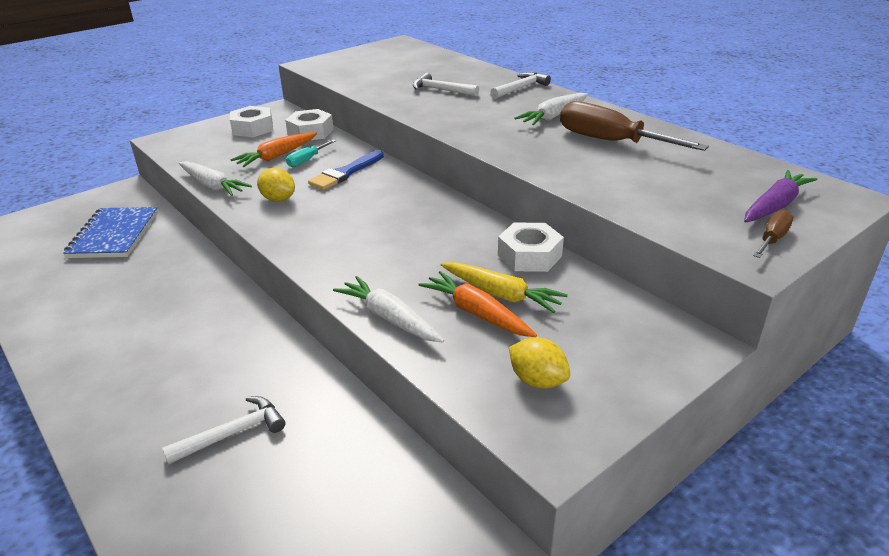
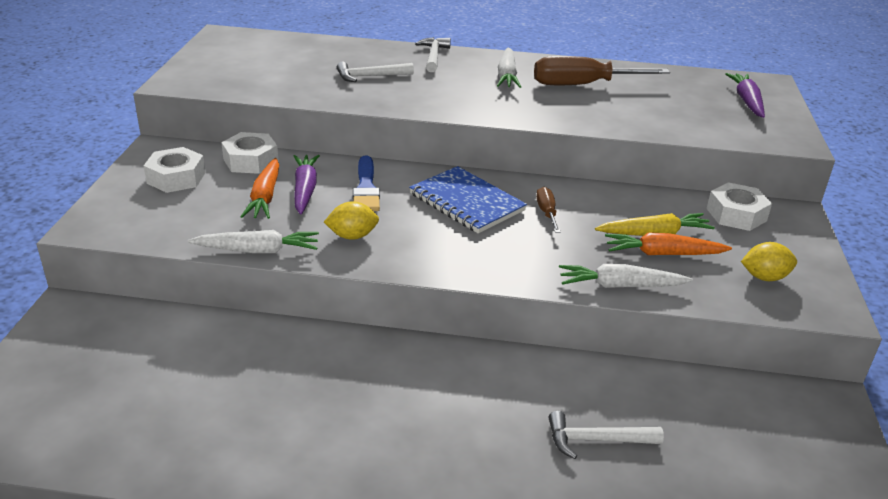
camera: 45 degrees left, 0 degrees up
blue notebook [63,207,158,258] -> blue notebook moved to [409,166,527,233]
white hammer [162,396,285,465] -> white hammer turned 105 degrees counterclockwise [549,411,664,459]
turquoise screwdriver [286,140,336,167] -> purple carrot [294,155,320,215]
white nut [498,223,564,272] -> white nut moved to [707,182,772,231]
brown screwdriver [753,210,793,258] -> brown screwdriver moved to [536,187,561,233]

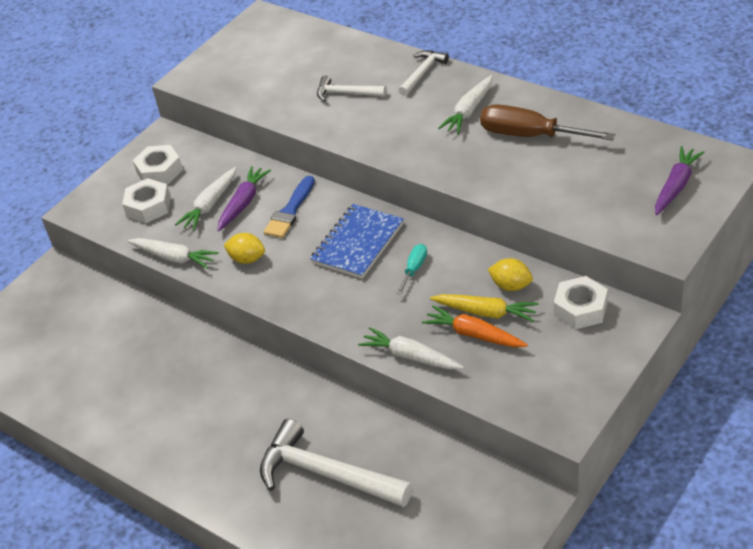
camera: 35 degrees right, 10 degrees up
white nut [221,132,279,174] -> white nut moved to [122,178,171,223]
orange carrot [240,158,279,219] -> white carrot [175,167,236,231]
blue notebook [409,166,527,233] -> blue notebook turned 45 degrees clockwise [310,204,404,279]
brown screwdriver [536,187,561,233] -> turquoise screwdriver [396,244,427,295]
white hammer [549,411,664,459] -> white hammer [260,419,413,507], size x1.85
yellow lemon [741,242,797,281] -> yellow lemon moved to [488,258,533,291]

